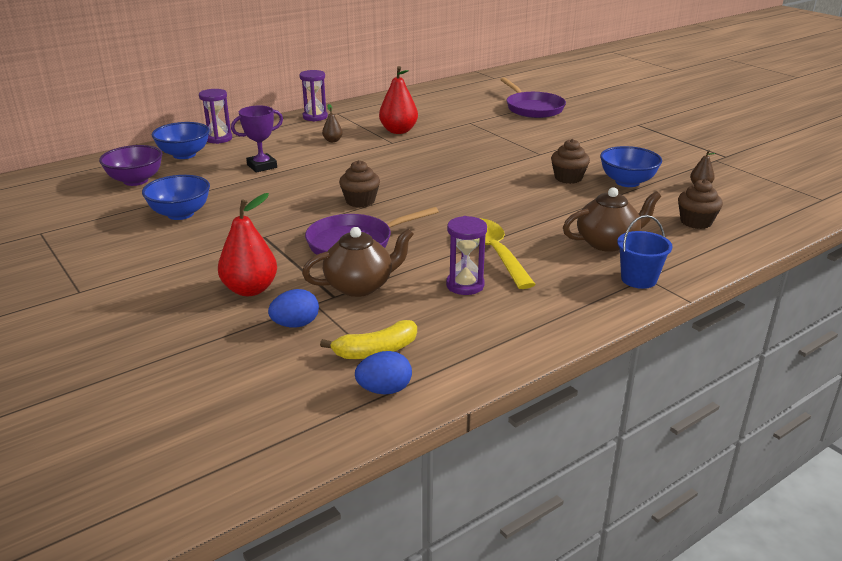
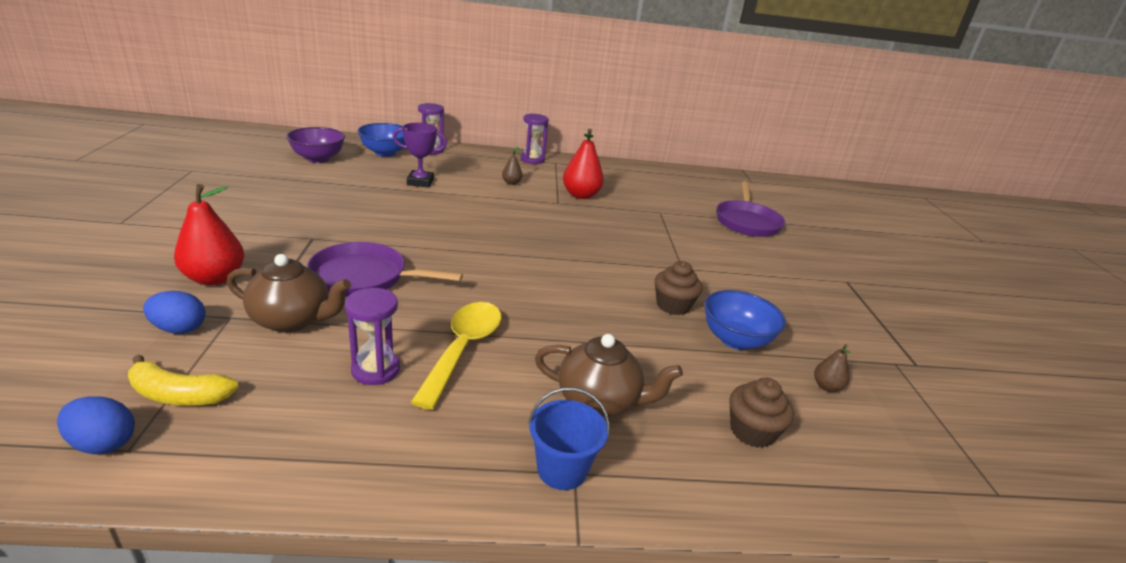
camera: 30 degrees right, 0 degrees up
blue bowl [142,175,210,220] -> none
brown cupcake [339,160,380,208] -> none

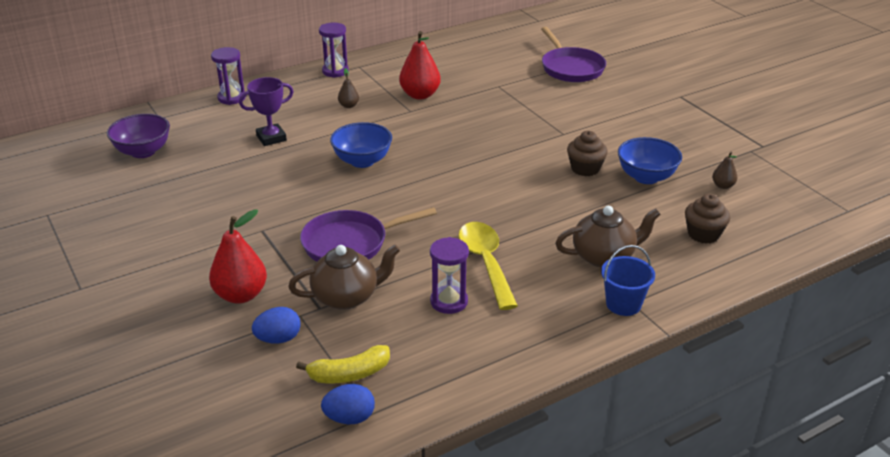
camera: 25 degrees left, 5 degrees up
blue bowl [357,123,406,157] -> blue bowl moved to [330,122,392,168]

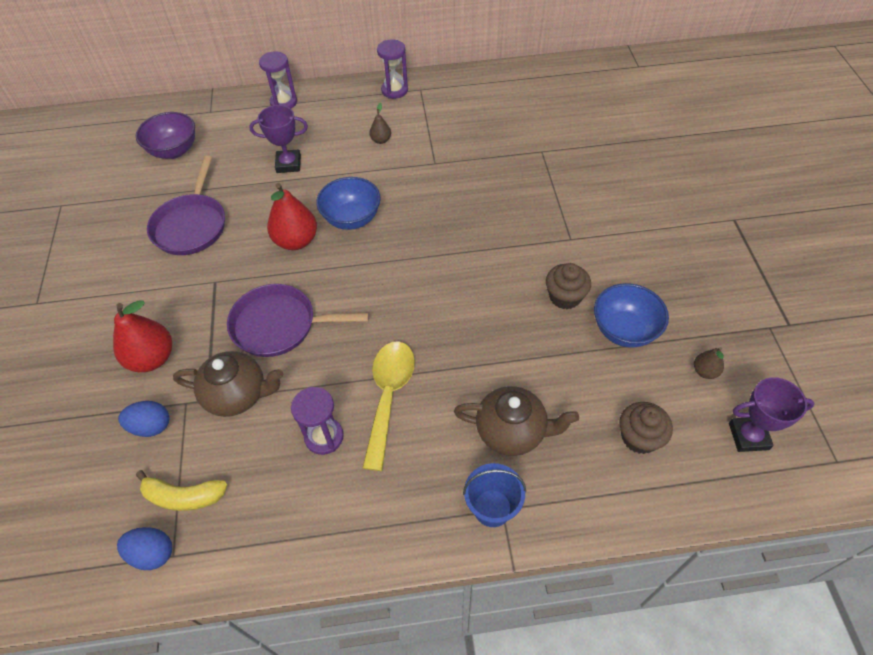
camera: 25 degrees right, 20 degrees up
red pear [399,31,441,99] -> red pear moved to [267,183,317,250]
purple pan [541,27,606,82] -> purple pan moved to [147,156,225,255]
none -> purple trophy [729,377,815,452]

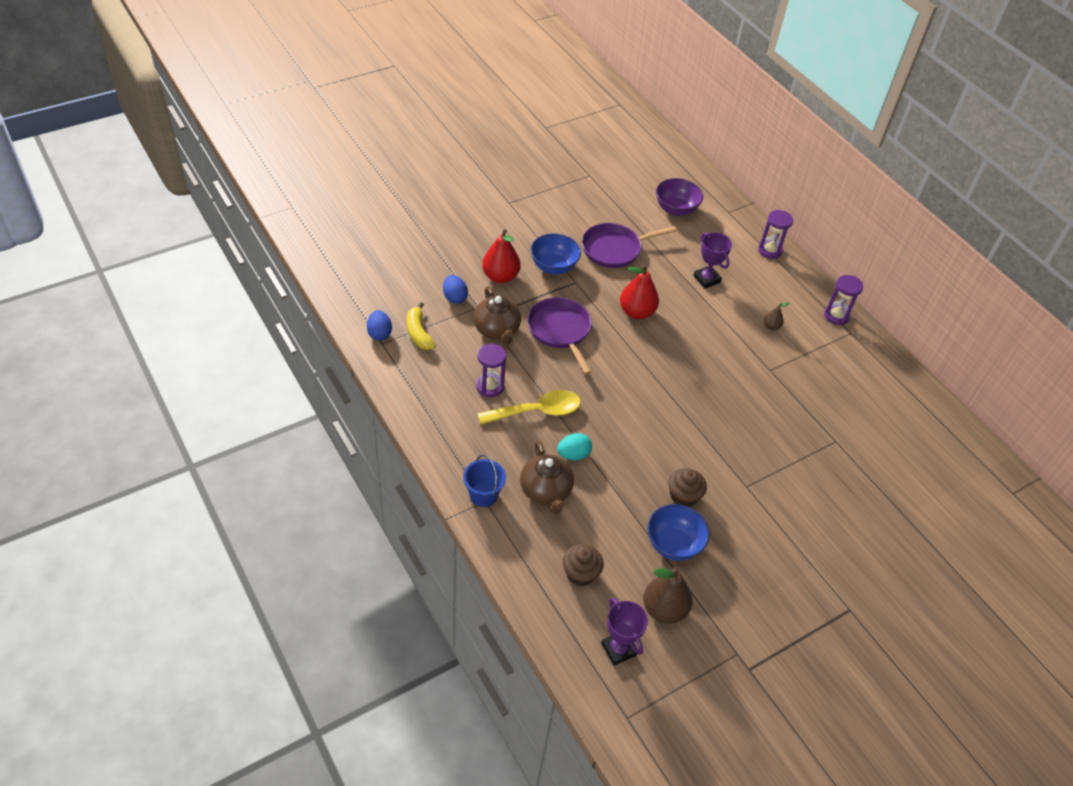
camera: 60 degrees right, 5 degrees down
blue bowl [316,177,381,230] -> blue bowl moved to [530,233,581,275]
brown pear [694,347,724,379] -> brown pear [643,568,693,624], size x1.98
none -> turquoise egg [557,433,592,460]

